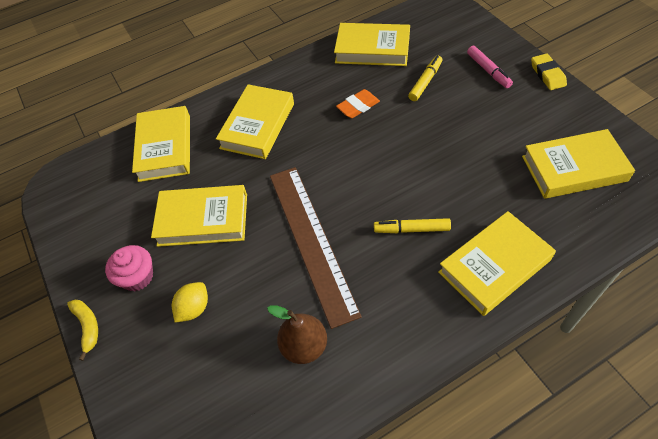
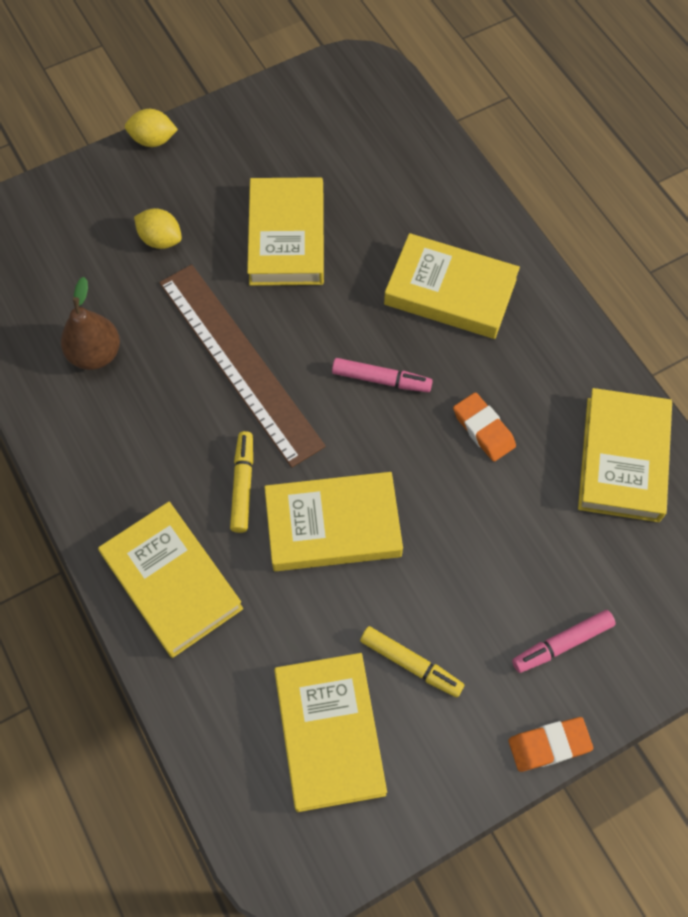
camera: 85 degrees right, 10 degrees up
yellow banana [67,300,98,361] -> yellow lemon [125,109,178,147]
pink cupcake [105,245,153,291] -> none
yellow book [132,106,190,182] -> yellow book moved to [264,472,403,571]
brown ruler [270,167,362,329] -> brown ruler turned 75 degrees clockwise [159,264,326,468]
yellow marker [408,56,442,101] -> yellow marker moved to [360,626,464,697]
yellow eraser [531,53,567,90] -> orange eraser [508,717,593,772]
none -> pink marker [332,358,433,392]

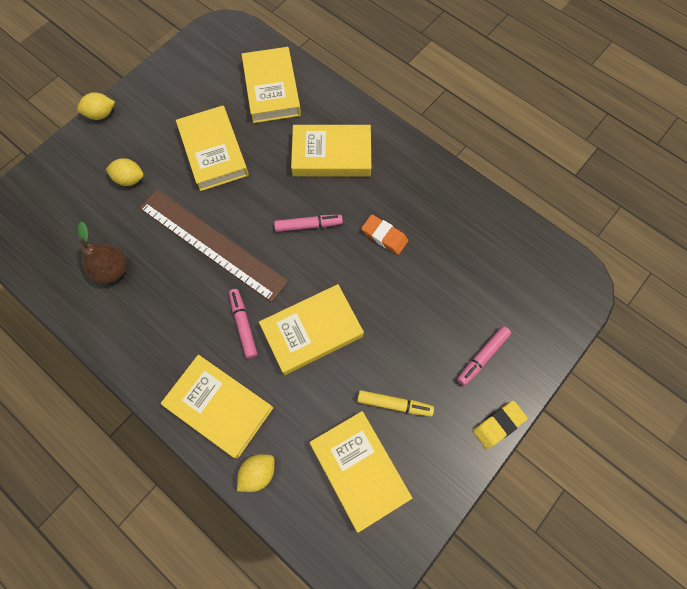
camera: 20 degrees left, 5 degrees up
yellow marker [230,431,253,533] -> pink marker [229,289,257,359]
orange eraser [508,717,593,772] -> yellow eraser [473,401,528,449]
yellow book [578,388,672,522] -> yellow book moved to [242,47,301,123]
none -> yellow lemon [237,454,275,492]

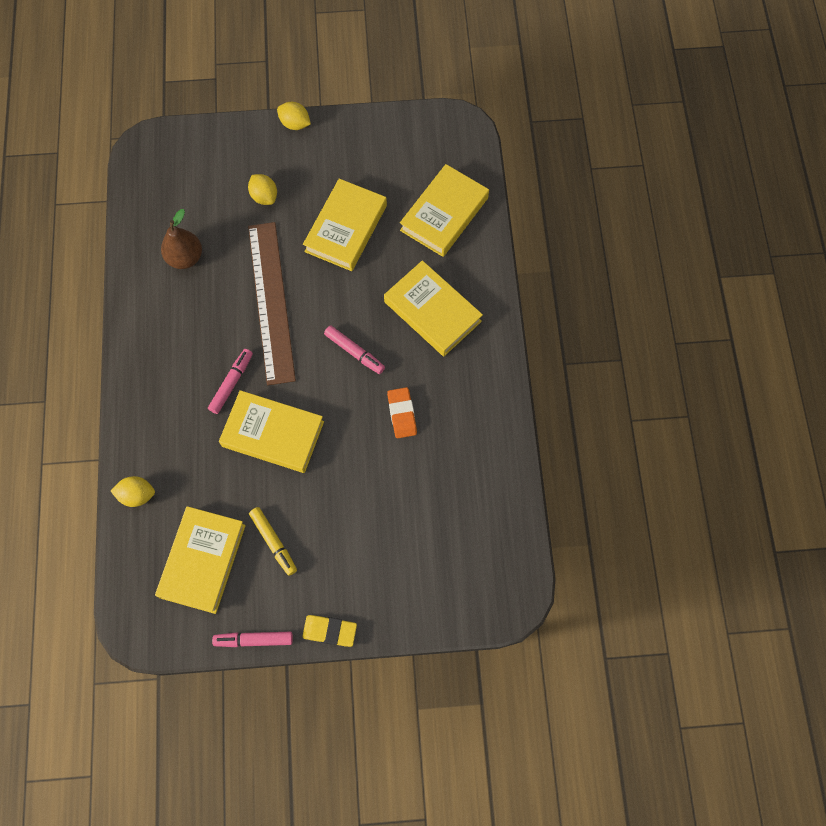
camera: 45 degrees right, 0 degrees up
yellow book [161,355,273,458] -> none
pink marker [457,326,511,386] -> pink marker moved to [212,632,293,647]

